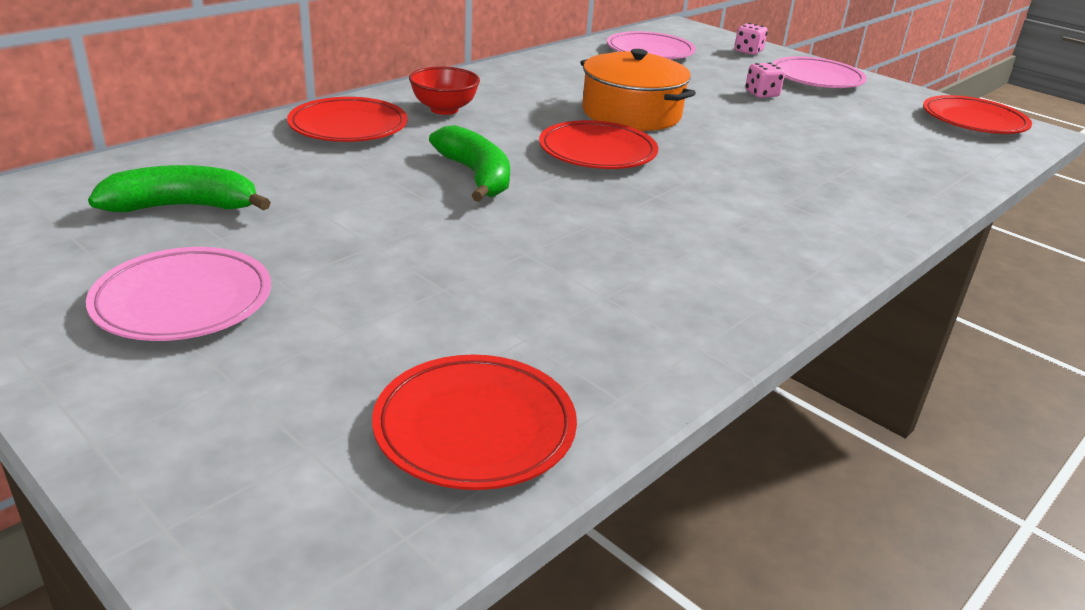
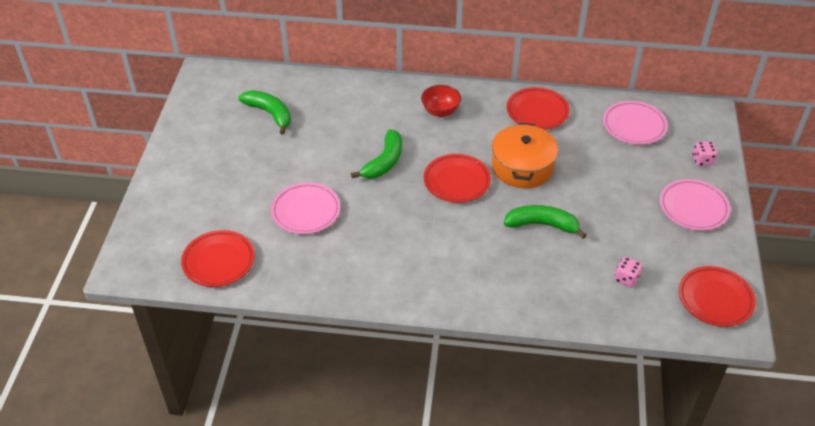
camera: 55 degrees right, 15 degrees up
pink plate [86,247,271,341] -> pink plate moved to [271,182,340,234]
red plate [287,97,408,142] -> red plate moved to [507,87,570,130]
pink dice [745,62,785,98] -> pink dice moved to [615,257,643,288]
none -> green banana [504,205,586,239]

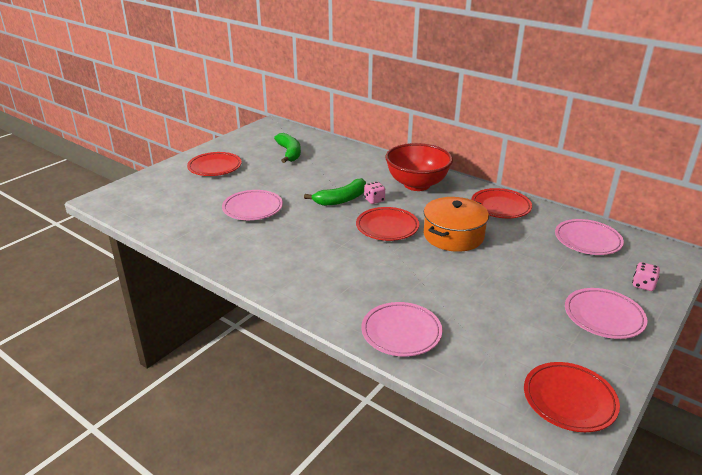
camera: 30 degrees right, 15 degrees down
red plate [181,230,255,287] -> red plate moved to [187,152,242,176]
red bowl [421,85,461,117] -> red bowl [385,143,453,191], size x1.85
green banana [504,205,586,239] -> none
pink dice [615,257,643,288] -> pink dice moved to [364,182,385,204]
none -> pink plate [361,302,442,357]

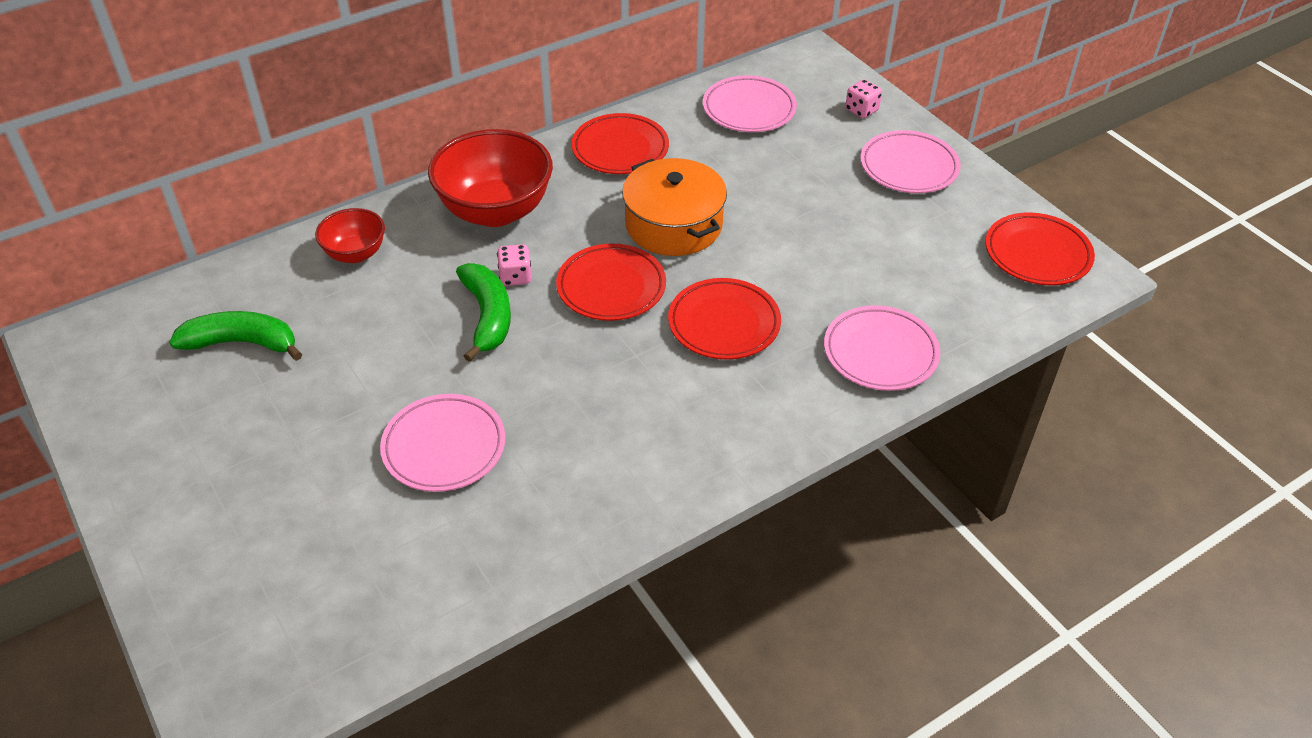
camera: 70 degrees left, 15 degrees up
red plate [187,152,242,176] -> red plate moved to [668,278,781,360]
none -> red bowl [315,208,385,263]

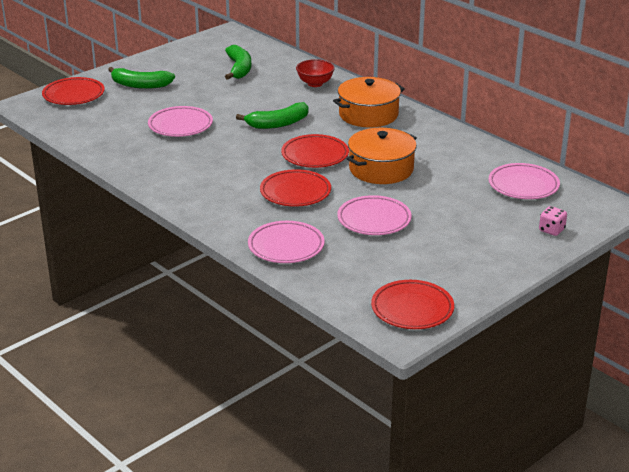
camera: 80 degrees right, 15 degrees down
red bowl [428,129,553,227] -> orange pot [333,77,405,127]
pink dice [497,244,532,286] -> none
red plate [571,113,669,174] -> red plate moved to [42,77,105,105]
pink plate [860,130,961,193] -> pink plate moved to [337,195,412,235]
none -> green banana [108,67,175,89]

